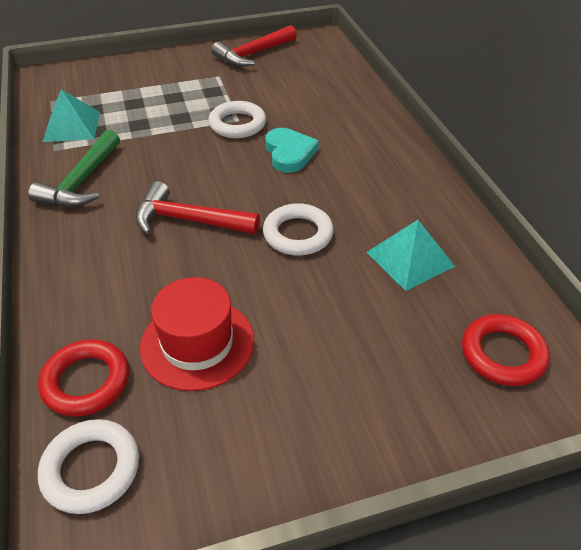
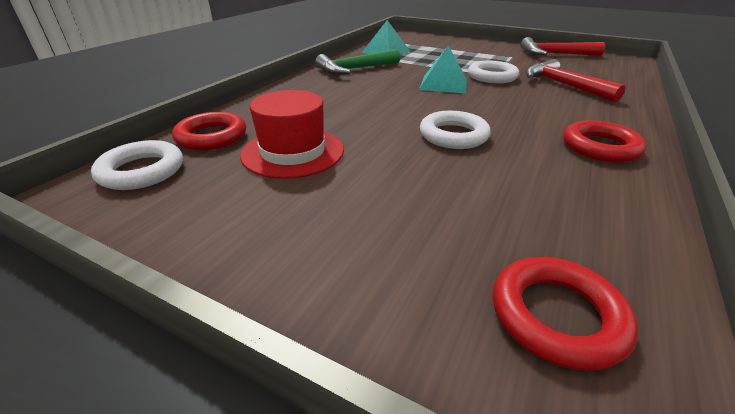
camera: 45 degrees right, 10 degrees down
red hammer [136,181,260,235] -> red hammer moved to [526,59,626,102]
turquoise heart [265,128,319,173] -> none
turquoise pyramid [367,220,455,291] -> turquoise pyramid moved to [419,46,467,94]
none -> red ring [563,120,646,163]

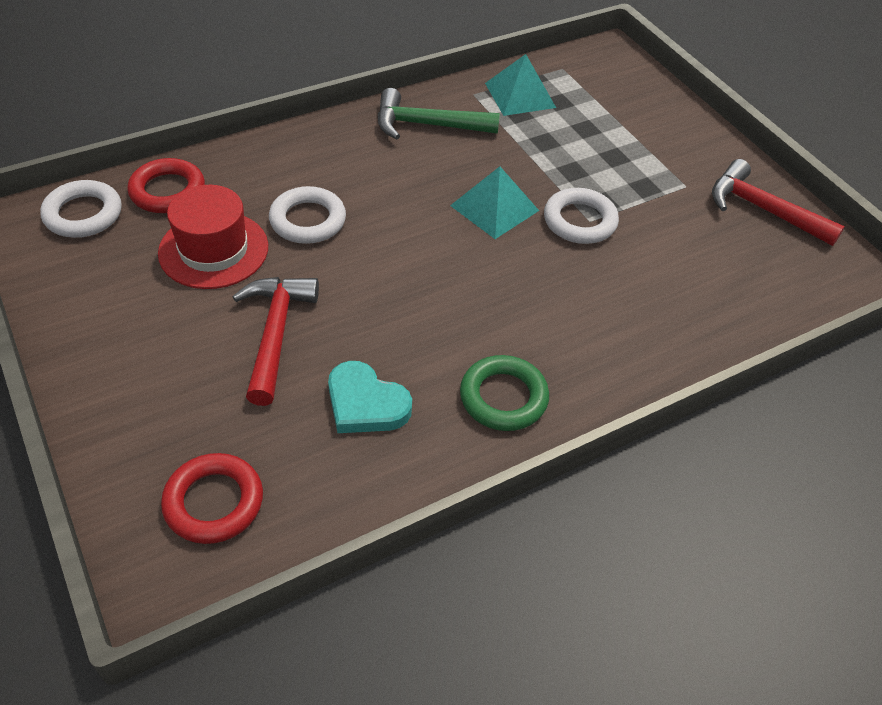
camera: 30 degrees right, 15 degrees up
white ring [420,111,491,149] -> white ring moved to [269,186,346,244]
red hammer [526,59,626,102] -> red hammer moved to [233,277,319,406]
red ring [563,120,646,163] -> green ring [460,355,549,431]
none -> turquoise heart [328,361,412,433]

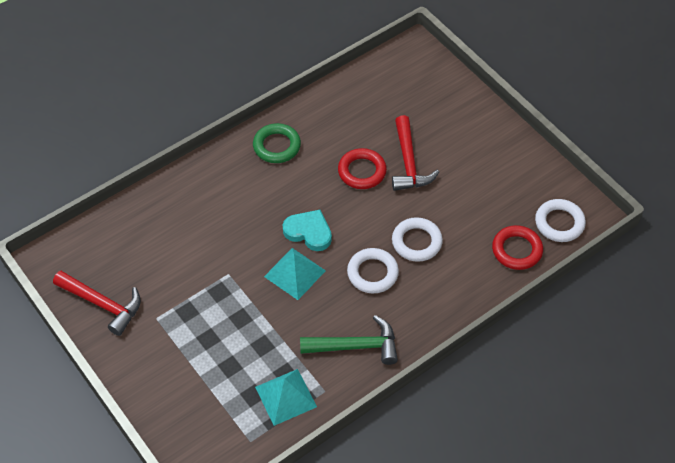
camera: 175 degrees right, 5 degrees up
red hat [158,185,268,289] -> none
red ring [161,453,263,544] -> red ring moved to [338,148,387,189]
turquoise heart [328,361,412,433] -> turquoise heart moved to [283,210,332,251]
white ring [544,188,619,244] -> white ring moved to [347,248,399,293]

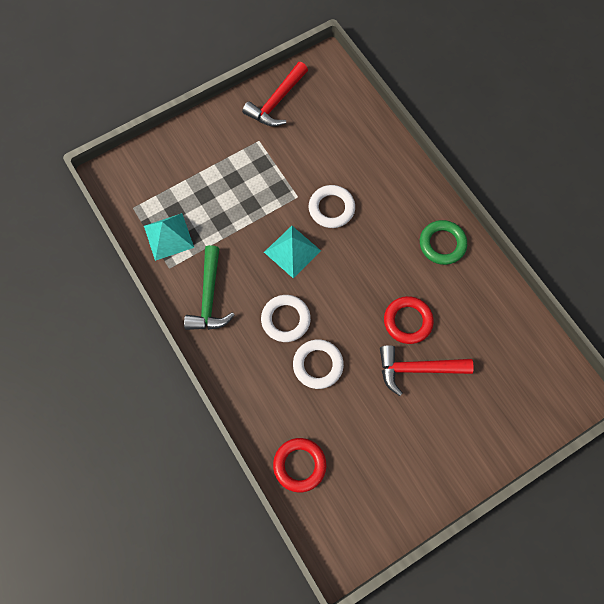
camera: 95 degrees right, 15 degrees up
turquoise heart [283,210,332,251] -> none
white ring [535,199,586,242] -> white ring moved to [309,185,355,228]

